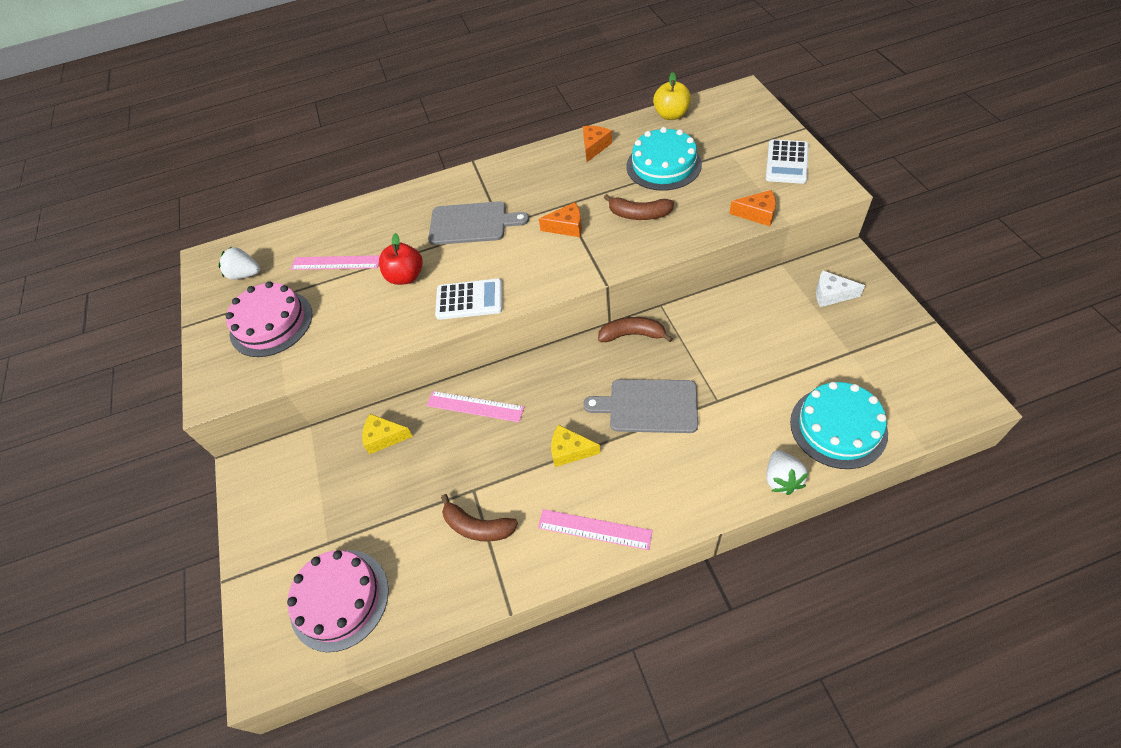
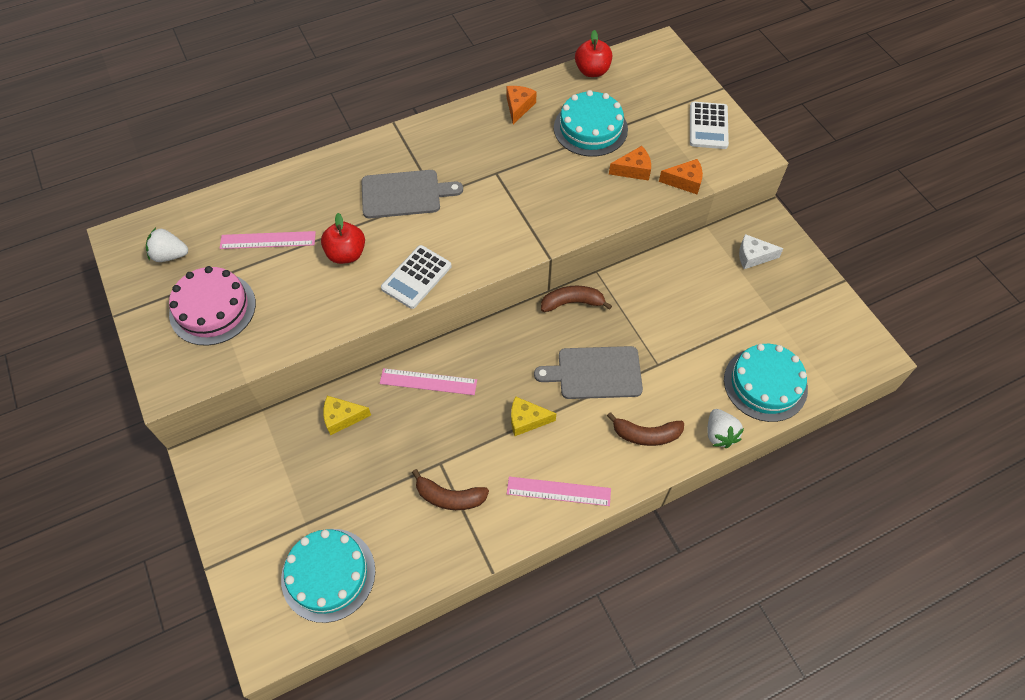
camera: 15 degrees left, 5 degrees up
pink cake [287,550,389,652] -> turquoise cake [281,529,375,623]
white calculator [435,278,502,320] -> white calculator turned 135 degrees clockwise [381,245,452,309]
orange cheese [539,202,582,237] -> orange cheese moved to [609,146,651,181]
brown banana [604,194,674,220] -> brown banana moved to [607,412,684,446]
yellow apple [653,72,691,120] -> red apple [575,30,612,77]

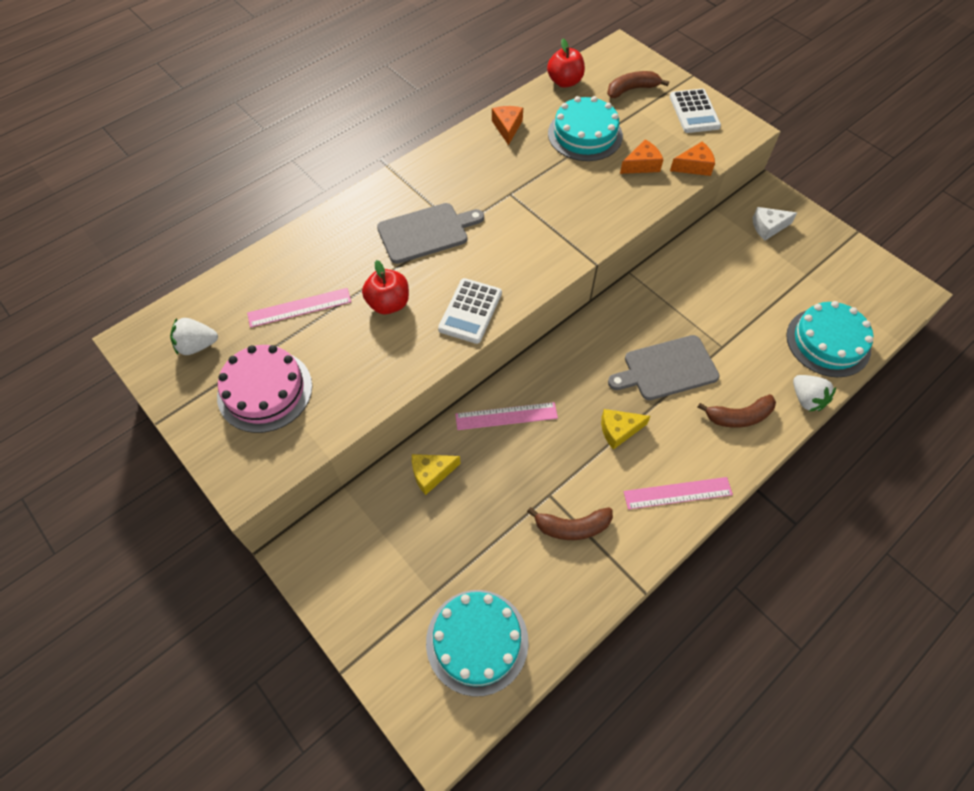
camera: 15 degrees left, 0 degrees up
brown banana [541,286,612,312] -> brown banana moved to [607,71,669,98]

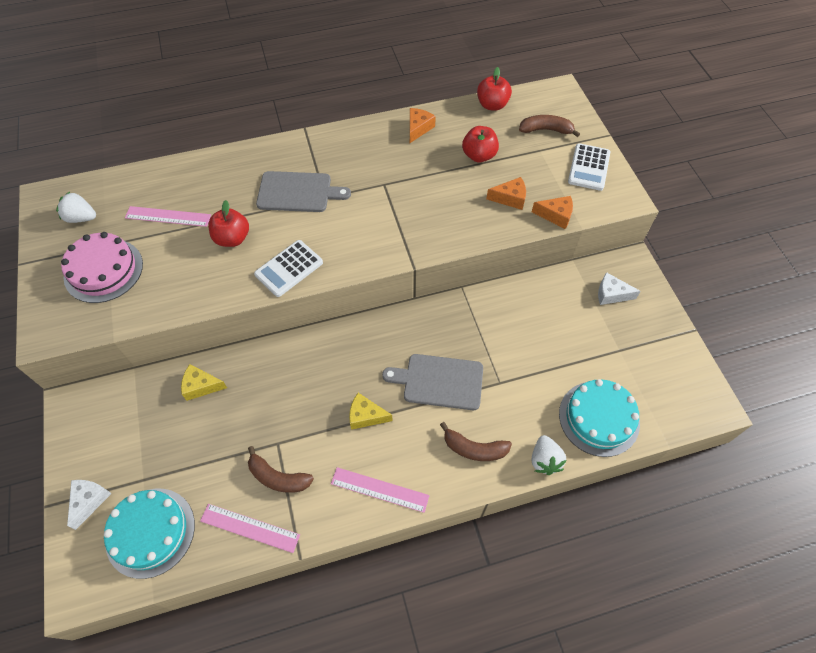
camera: 25 degrees right, 0 degrees up
pink ruler [455,402,558,430] -> pink ruler moved to [200,504,300,553]
turquoise cake [548,96,623,161] -> red apple [462,126,499,162]
none -> white cheese [67,480,112,530]

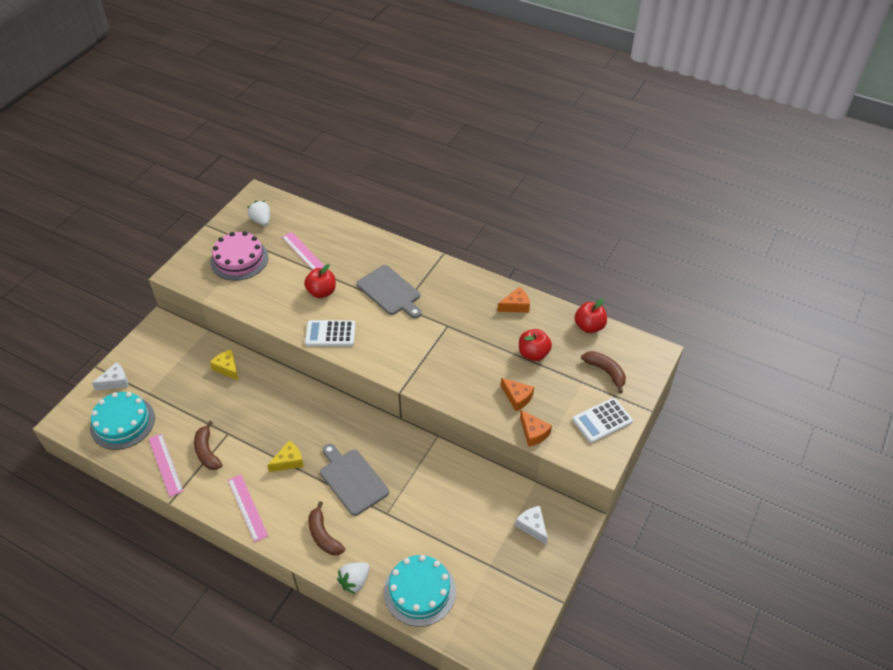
camera: 45 degrees right, 10 degrees down
yellow cheese [349,393,393,430] -> yellow cheese turned 90 degrees clockwise [267,440,304,472]

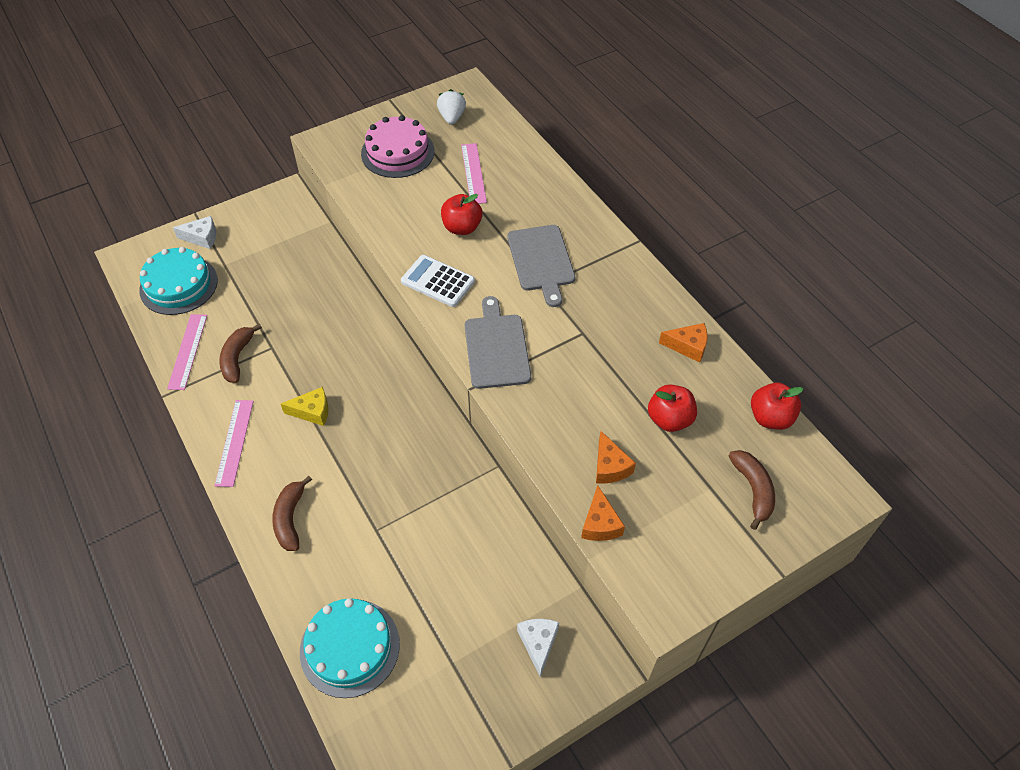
camera: 30 degrees right, 5 degrees up
yellow cheese [210,349,239,381] -> none
grey cutting board [320,444,389,516] -> grey cutting board moved to [465,296,531,389]
white strawberry [337,562,369,594] -> none
white calculator [572,398,633,443] -> none

